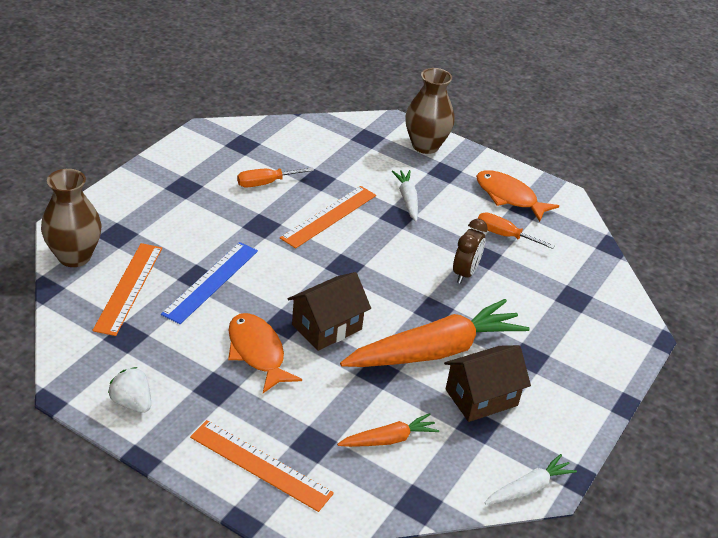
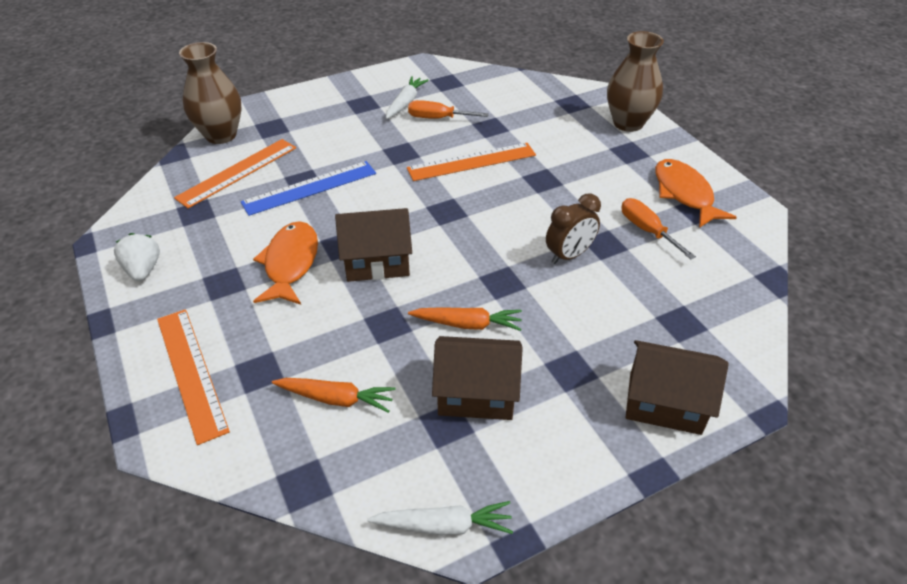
camera: 35 degrees right, 5 degrees up
orange carrot [340,299,530,367] -> orange carrot [408,307,522,331], size x0.48
white carrot [392,170,418,221] -> white carrot moved to [386,76,429,119]
none -> brown house [625,340,729,435]

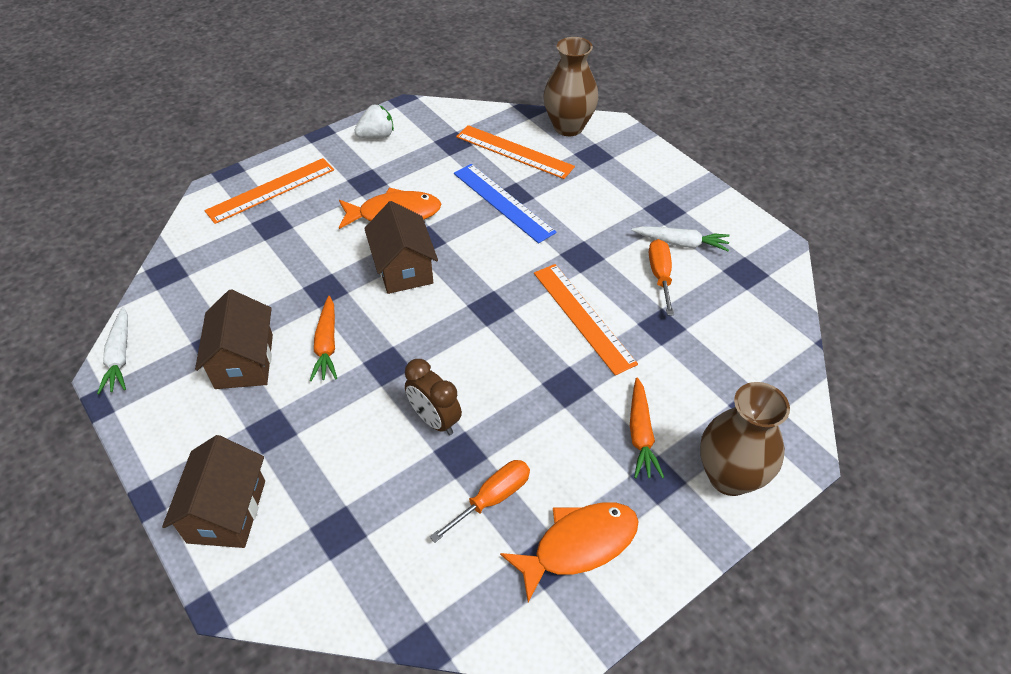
camera: 80 degrees right, 5 degrees up
orange carrot [272,378,396,413] -> orange carrot moved to [630,378,664,479]

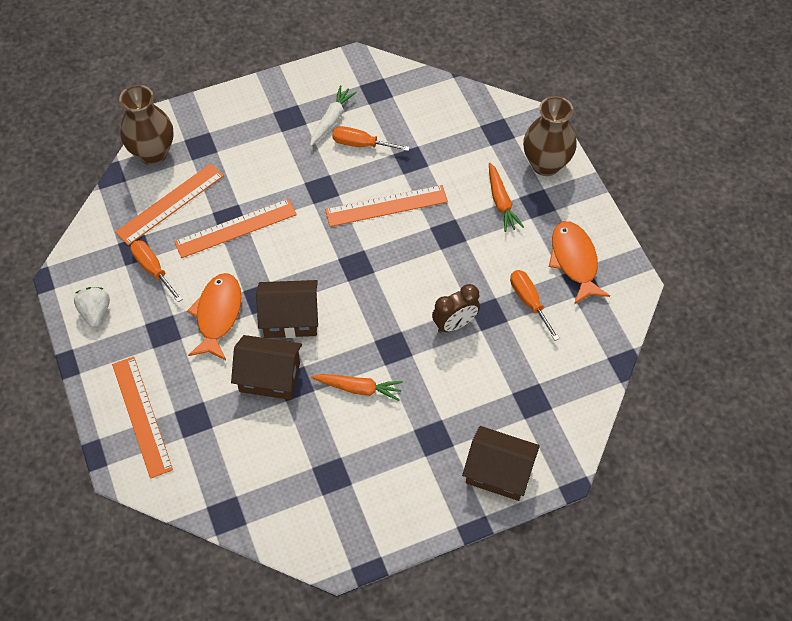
camera: 75 degrees left, 10 degrees up
white carrot [97,307,128,394] -> none
brown house [195,289,273,389] -> brown house moved to [231,335,302,400]
blue ruler [454,164,557,243] -> orange ruler [174,199,297,258]
orange carrot [630,378,664,479] -> orange carrot turned 60 degrees clockwise [489,163,524,232]
none -> orange screwdriver [130,240,182,302]

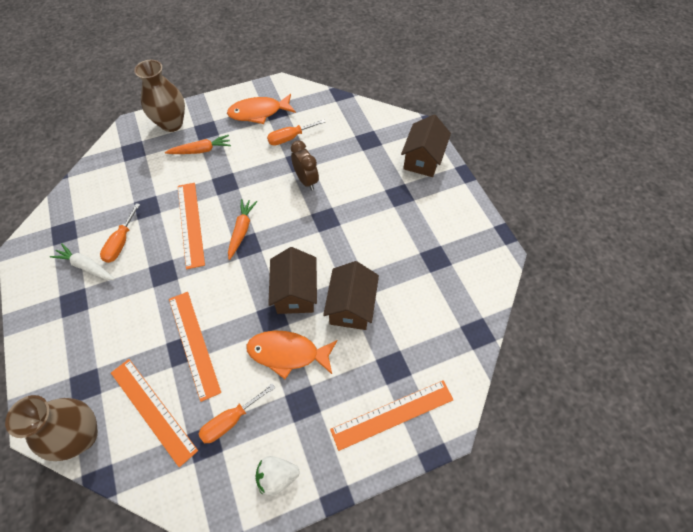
camera: 90 degrees left, 0 degrees up
orange carrot [311,374,403,401] -> orange carrot moved to [228,199,257,260]

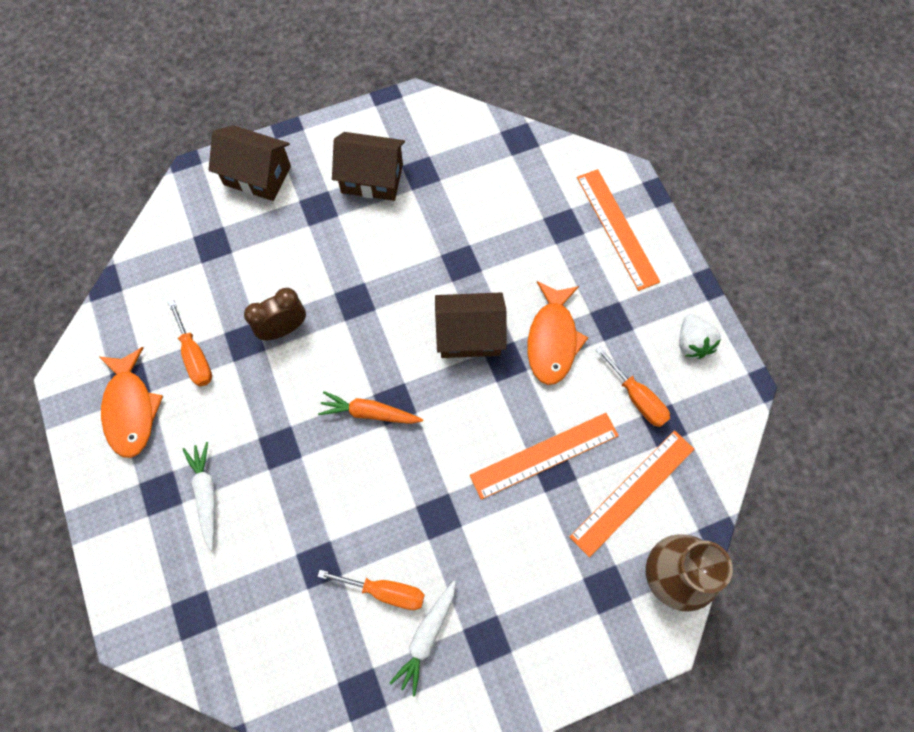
camera: 90 degrees left, 10 degrees up
brown vase [134,60,185,132] -> none
orange carrot [165,135,231,154] -> white carrot [182,442,215,551]
orange ruler [178,183,205,269] -> none
brown house [323,261,379,330] -> brown house moved to [332,132,405,201]

